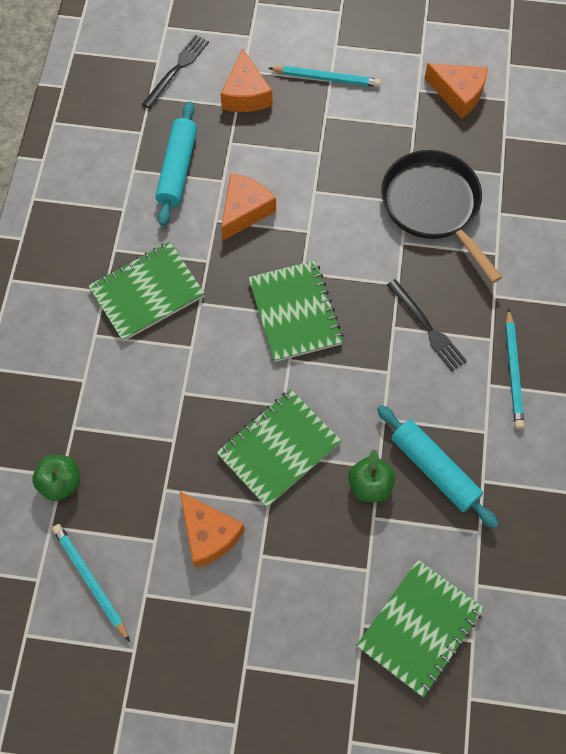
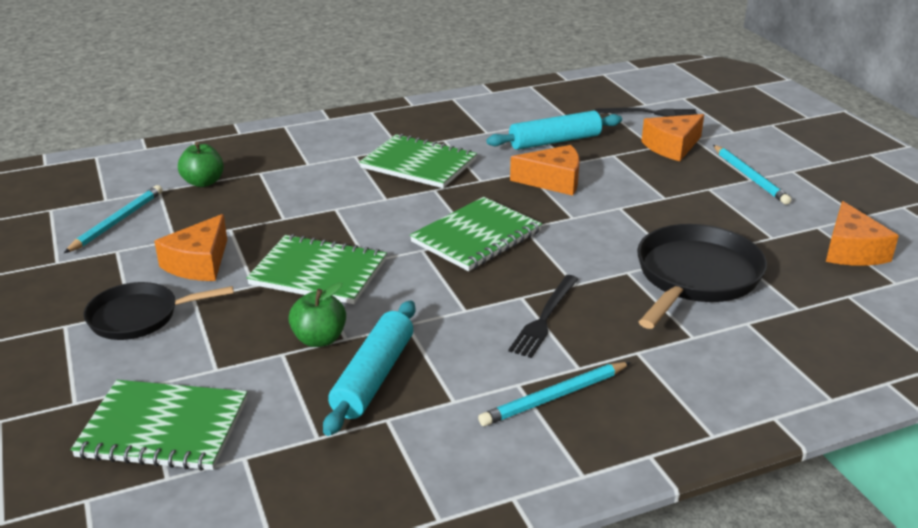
camera: 60 degrees right, 35 degrees down
none -> black pan [84,282,234,340]

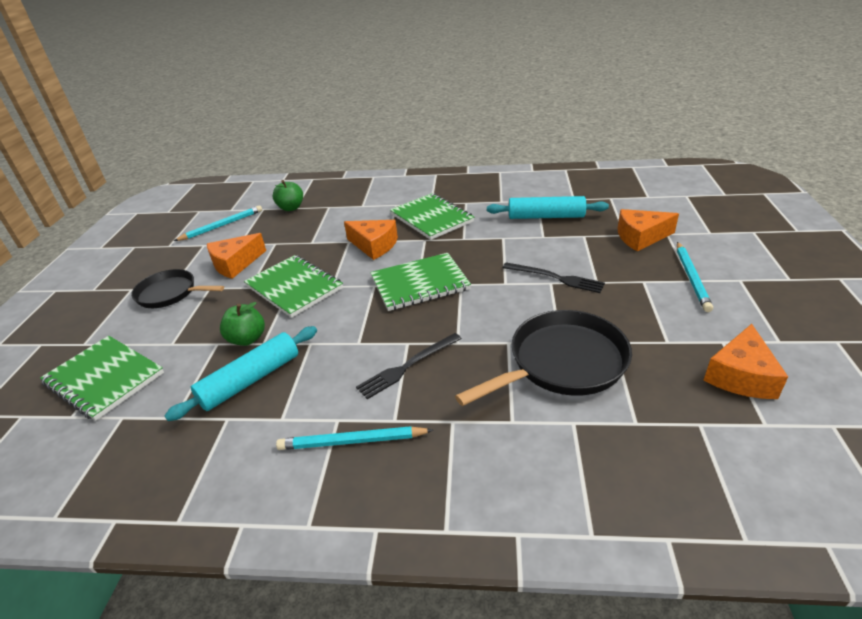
camera: 30 degrees right, 5 degrees up
orange cheese [510,145,580,196] -> orange cheese moved to [344,220,398,260]
black fork [595,107,697,117] -> black fork moved to [503,263,605,293]

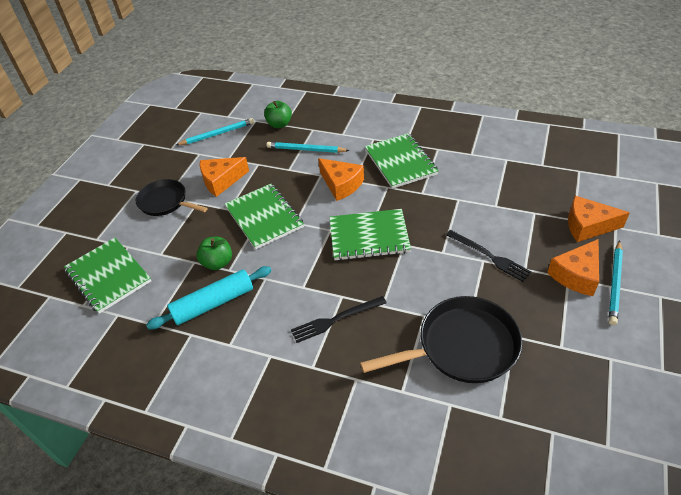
camera: 15 degrees right, 10 degrees up
turquoise pencil [276,426,434,450] -> turquoise pencil moved to [266,142,350,153]
turquoise rolling pin [487,196,609,219] -> none
orange cheese [703,324,788,399] -> orange cheese moved to [547,239,599,296]

